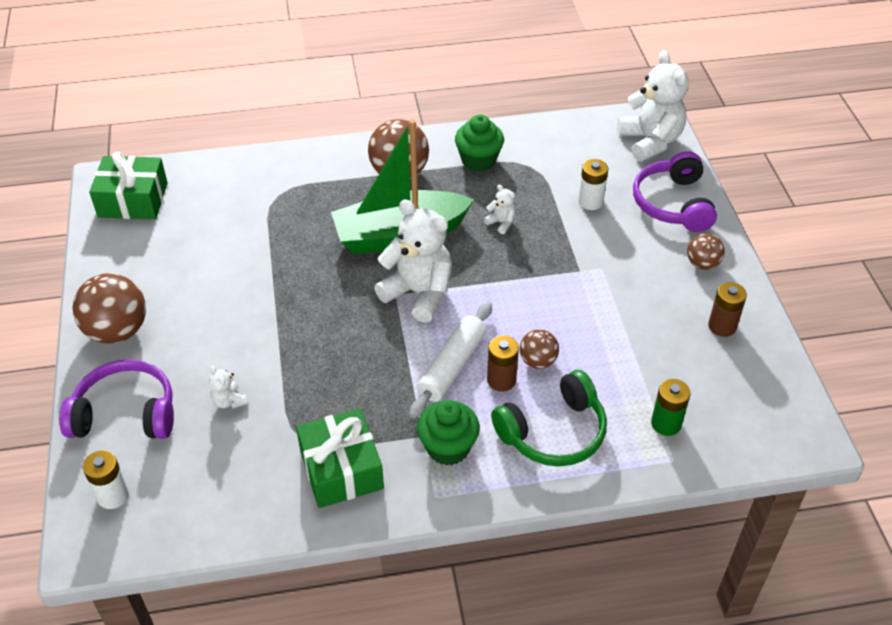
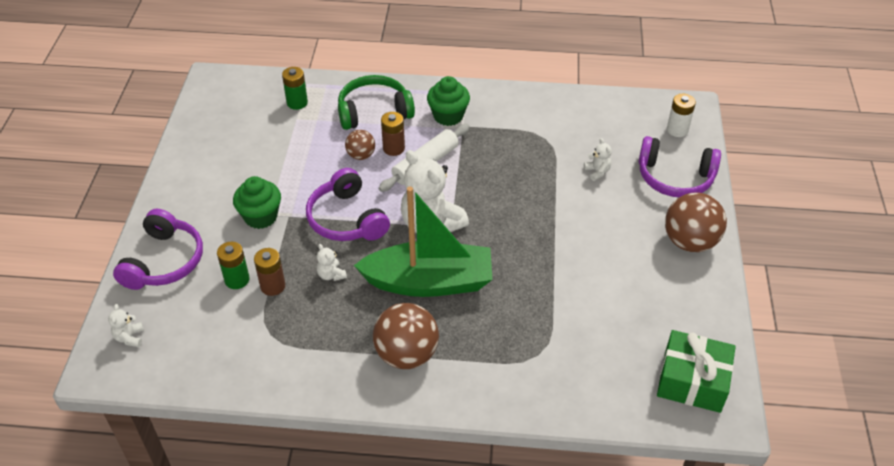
camera: 165 degrees left, 0 degrees up
green gift [296,408,384,508] -> none
green cupcake [455,115,504,172] -> green cupcake moved to [233,176,281,229]
white battery [578,159,608,210] -> green battery [217,242,250,289]
white teddy bear [617,50,689,162] -> white teddy bear [108,304,144,347], size x0.43
brown ball [687,233,725,270] -> none
brown battery [708,282,747,337] -> brown battery moved to [254,248,285,296]
none -> purple headphones [306,168,390,241]

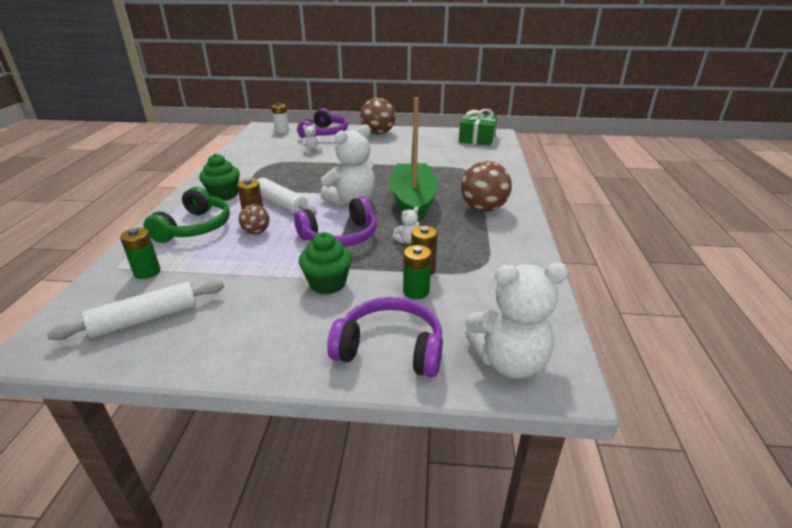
camera: 90 degrees left, 15 degrees down
white teddy bear [108,304,144,347] -> white teddy bear [465,263,569,379], size x2.34
green headphones [338,75,415,130] -> green headphones turned 150 degrees counterclockwise [143,187,230,243]
none -> white rolling pin [47,281,224,340]

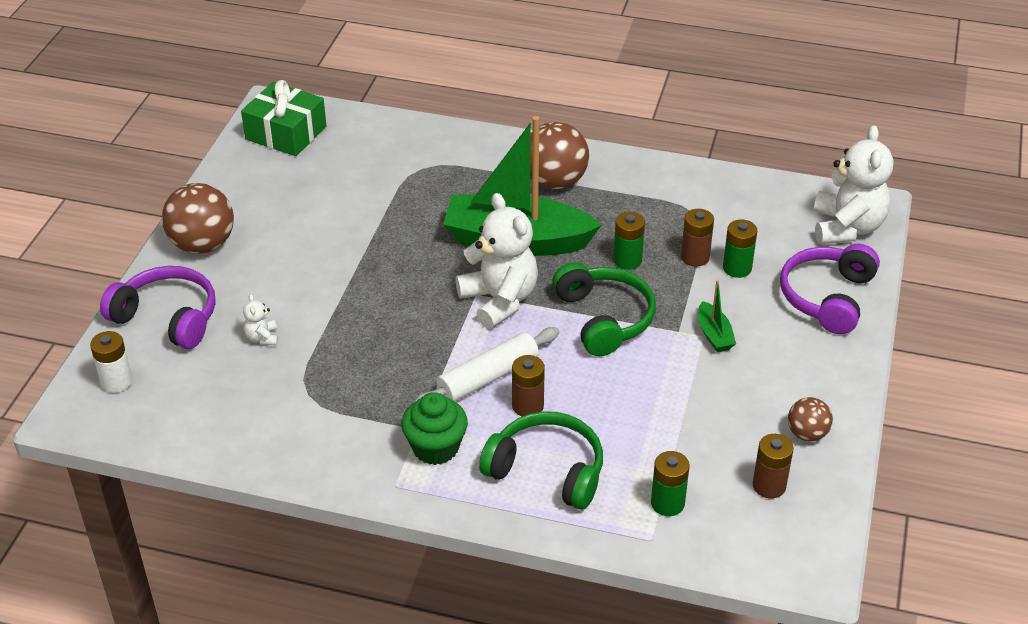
camera: 80 degrees left, 10 degrees up
white rolling pin [47,281,224,340] -> brown battery [753,434,794,498]
brown ball [239,204,270,234] -> brown ball moved to [788,397,833,441]
purple headphones [294,197,377,247] -> green headphones [552,262,656,356]
green cupcake [299,232,352,294] -> green boat [698,280,736,352]
white teddy bear [392,207,419,244] -> green battery [613,212,645,270]

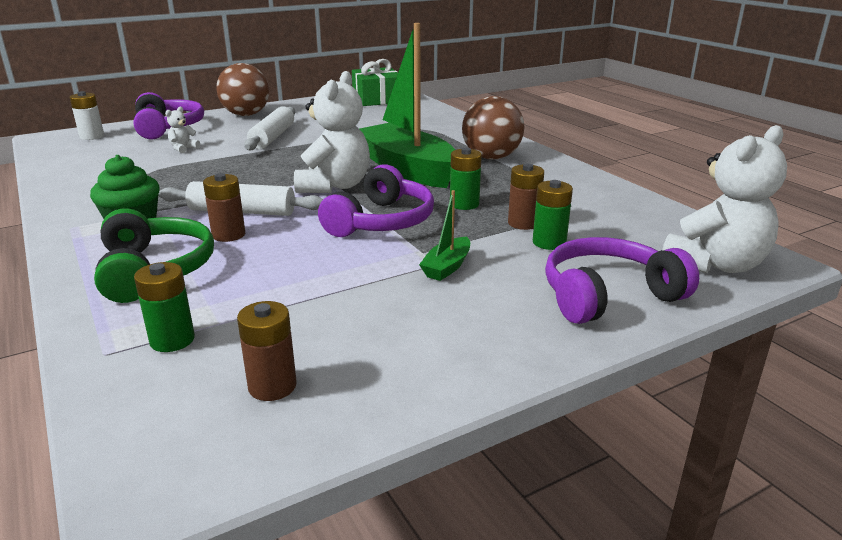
camera: 45 degrees right, 15 degrees down
green headphones [552,262,656,356] -> purple headphones [318,164,434,237]
brown ball [788,397,833,441] -> none
none -> white rolling pin [244,106,295,151]

